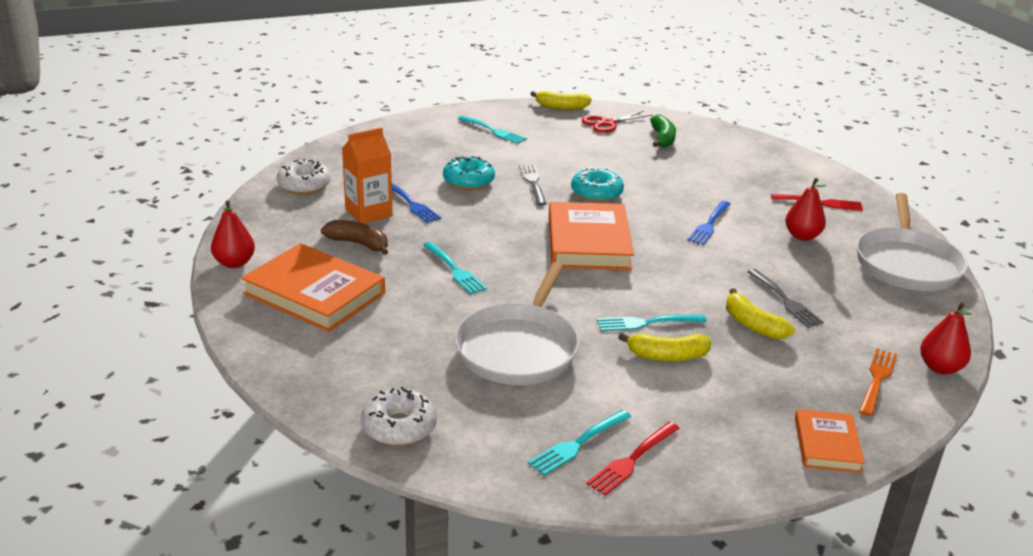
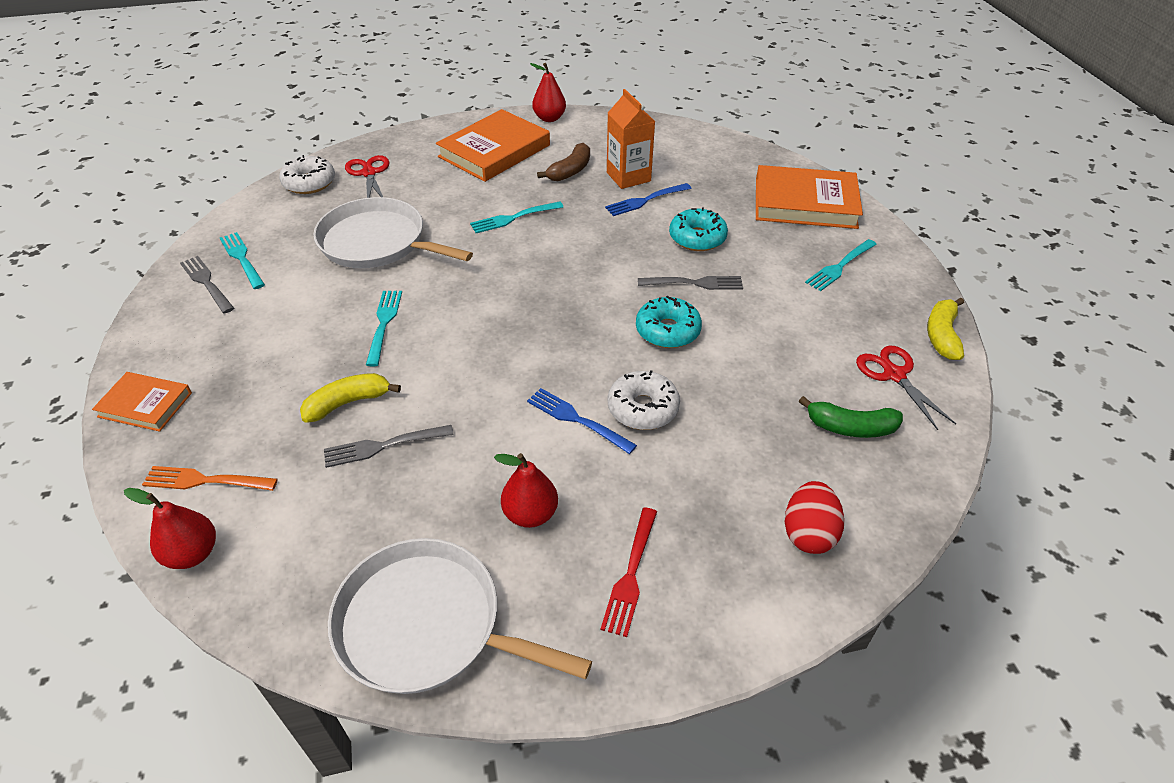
camera: 100 degrees right, 15 degrees up
white donut [276,159,331,195] -> white donut moved to [608,370,680,430]
orange book [549,202,634,270] -> orange book moved to [756,165,863,229]
red fork [586,422,680,496] -> grey fork [180,256,234,314]
yellow banana [618,333,711,361] -> none
orange fork [859,349,897,416] -> orange fork turned 150 degrees clockwise [142,466,278,491]
none -> red scissors [345,155,390,198]
none -> red egg [785,481,844,554]

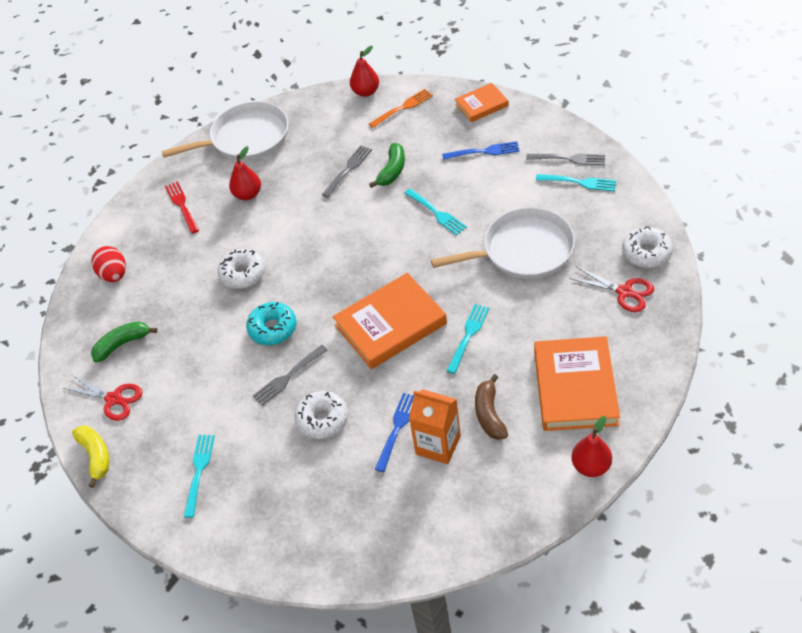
camera: 145 degrees right, 5 degrees up
yellow banana [300,373,401,423] -> green banana [369,143,405,188]
blue fork [527,388,637,454] -> blue fork moved to [442,141,520,160]
turquoise donut [669,207,728,251] -> white donut [294,391,348,439]
orange book [756,165,863,229] -> orange book moved to [333,273,447,369]

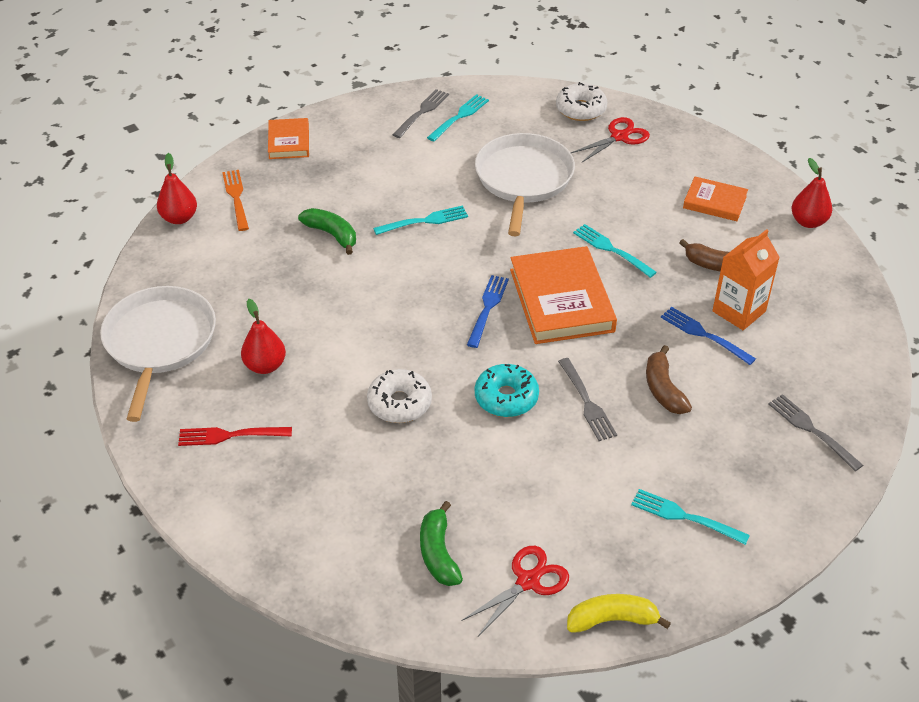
camera: 75 degrees left, 5 degrees down
red egg [91,246,126,282] -> none
white donut [294,391,348,439] -> brown banana [646,345,692,414]
grey fork [322,145,372,198] -> grey fork moved to [768,394,863,471]
blue fork [442,141,520,160] -> blue fork moved to [467,275,509,348]
orange book [534,336,620,431] -> orange book [683,176,748,221], size x0.56

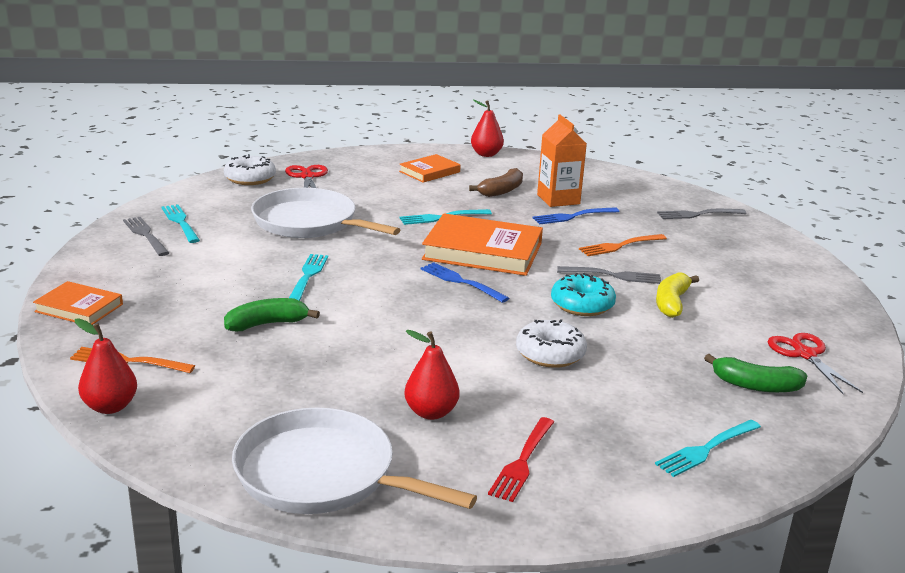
camera: 65 degrees left, 20 degrees down
yellow banana [567,594,671,632] -> yellow banana moved to [656,272,699,318]
turquoise fork [631,489,750,545] -> turquoise fork moved to [655,420,761,477]
brown banana [646,345,692,414] -> orange fork [579,234,667,256]

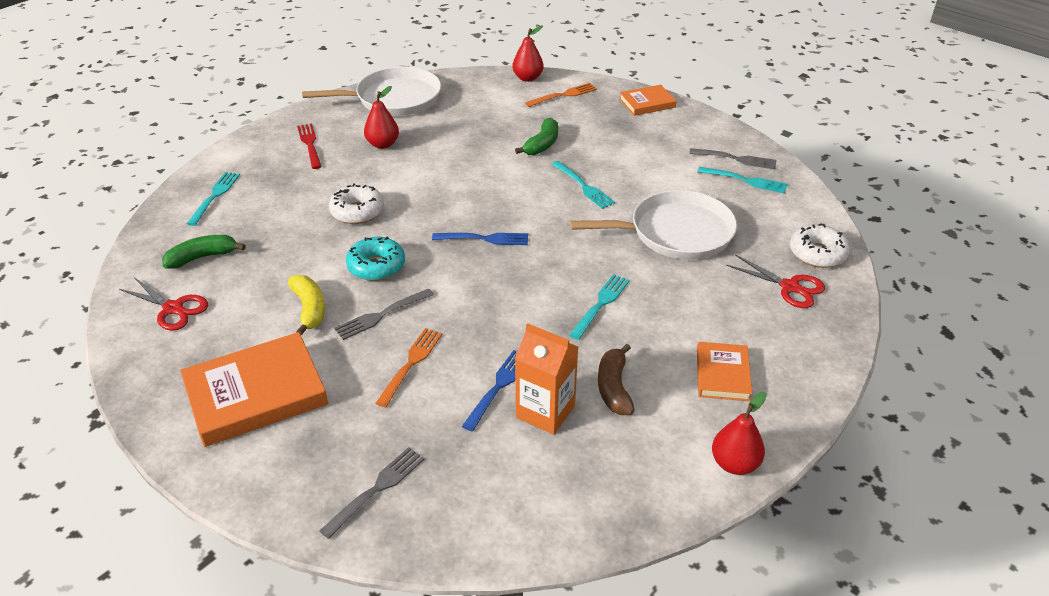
camera: 140 degrees right, 15 degrees up
orange book [422,213,543,276] -> orange book moved to [180,332,328,447]

